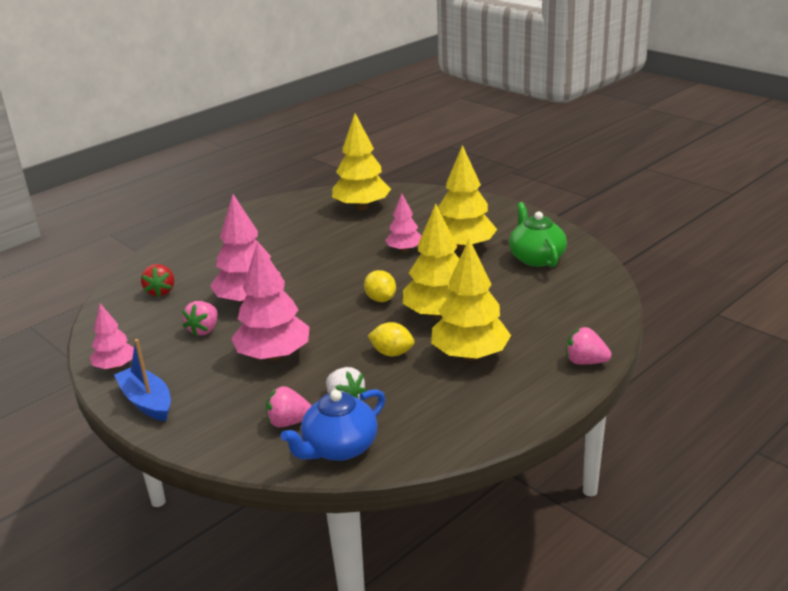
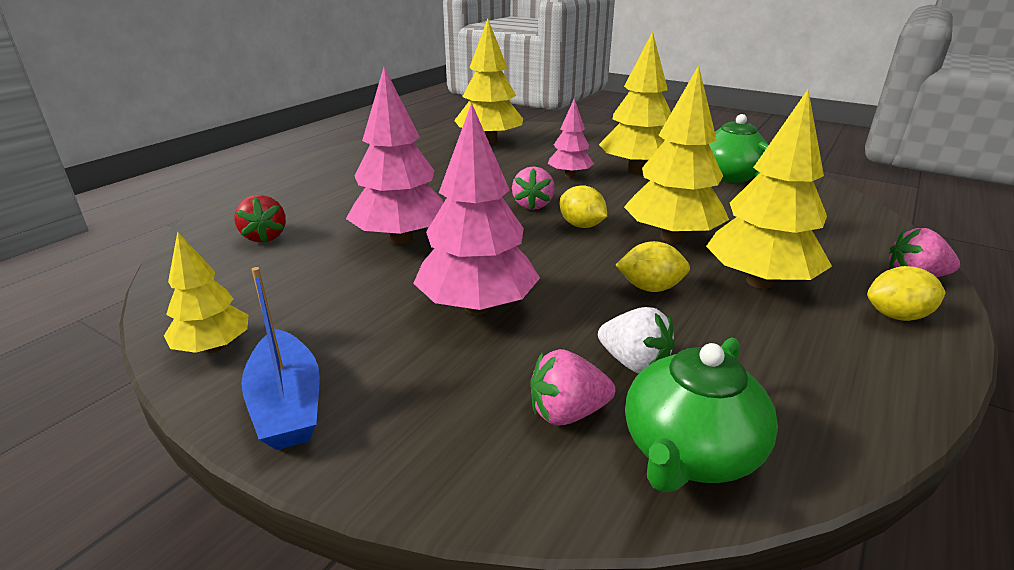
camera: 15 degrees left, 0 degrees up
pink tree [90,303,134,370] -> yellow tree [164,231,248,353]
blue boat [114,339,171,421] -> blue boat turned 150 degrees counterclockwise [241,267,320,450]
pink strawberry [182,301,218,336] -> pink strawberry moved to [512,166,555,210]
blue teapot [281,389,385,461] -> green teapot [625,338,778,492]
none -> yellow lemon [867,266,946,321]

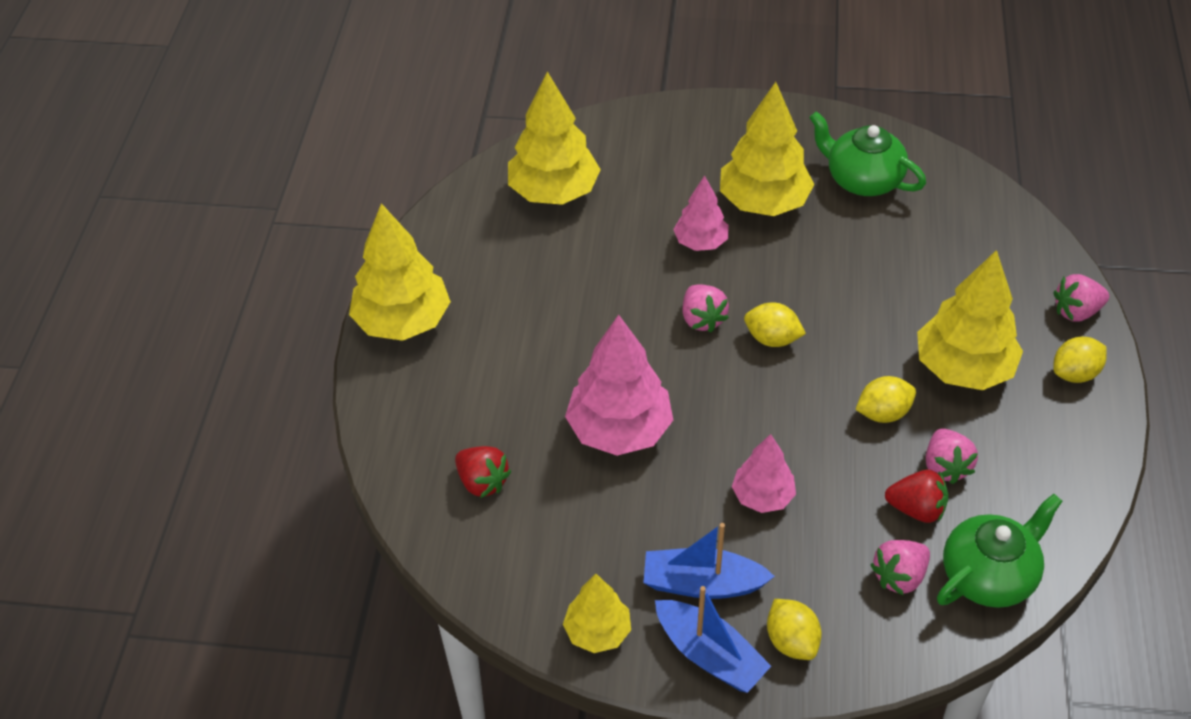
camera: 25 degrees left, 20 degrees up
pink tree [413,103,540,315] -> pink tree [732,434,796,513], size x0.58
white strawberry [598,307,675,374] -> red strawberry [885,470,949,523]
yellow tree [624,65,729,243] -> yellow tree moved to [349,203,451,341]
green teapot [625,338,778,492] -> green teapot turned 135 degrees counterclockwise [937,494,1062,608]
none -> blue boat [643,523,775,599]
none -> yellow lemon [767,599,822,660]
none -> pink strawberry [926,428,978,484]

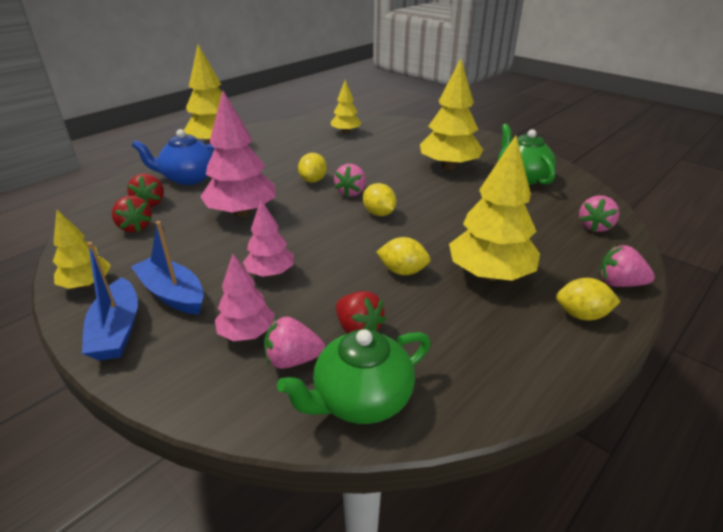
camera: 35 degrees right, 15 degrees down
yellow tree [508,71,601,205] -> yellow tree [331,80,362,134], size x0.58
pink tree [673,175,729,251] -> pink tree moved to [215,254,275,341]
yellow lemon [767,599,822,660] -> yellow lemon moved to [298,153,327,183]
pink strawberry [926,428,978,484] -> pink strawberry moved to [579,195,620,232]
green teapot [937,494,1062,608] -> green teapot turned 150 degrees clockwise [277,329,431,424]
none -> red strawberry [112,196,152,232]
none -> blue teapot [132,129,215,185]

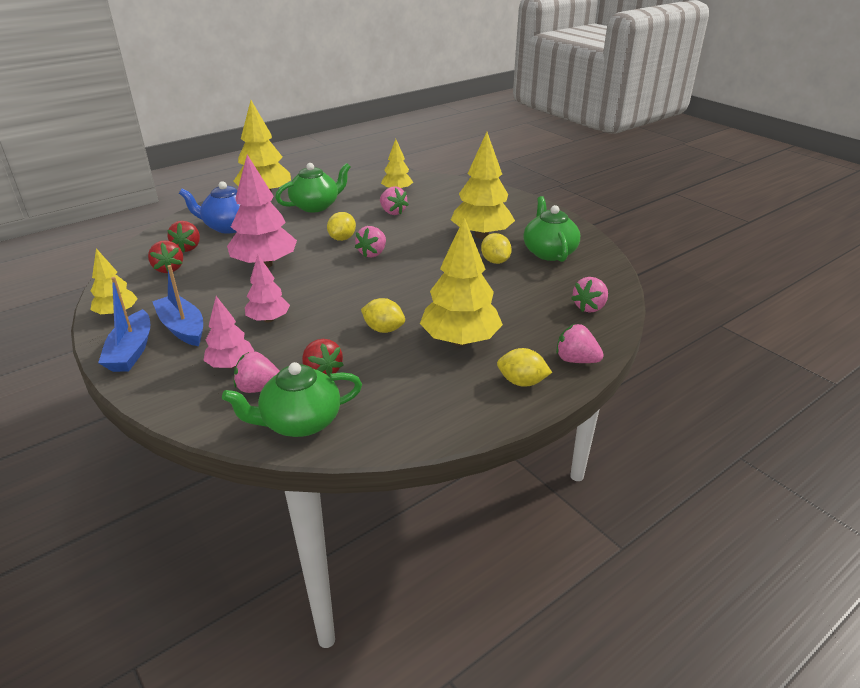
camera: 10 degrees right, 0 degrees up
yellow lemon [363,183,396,216] -> yellow lemon moved to [481,233,512,264]
none -> green teapot [275,163,351,212]
none -> pink strawberry [380,186,409,215]

